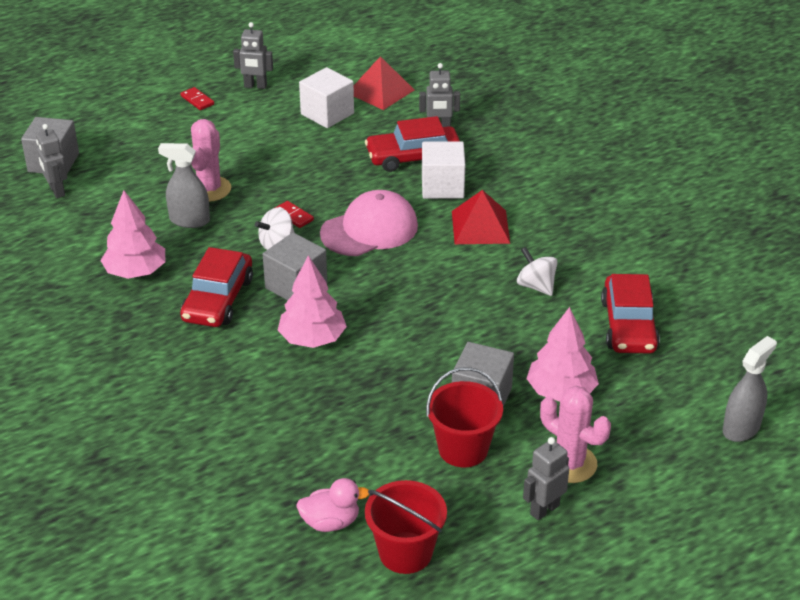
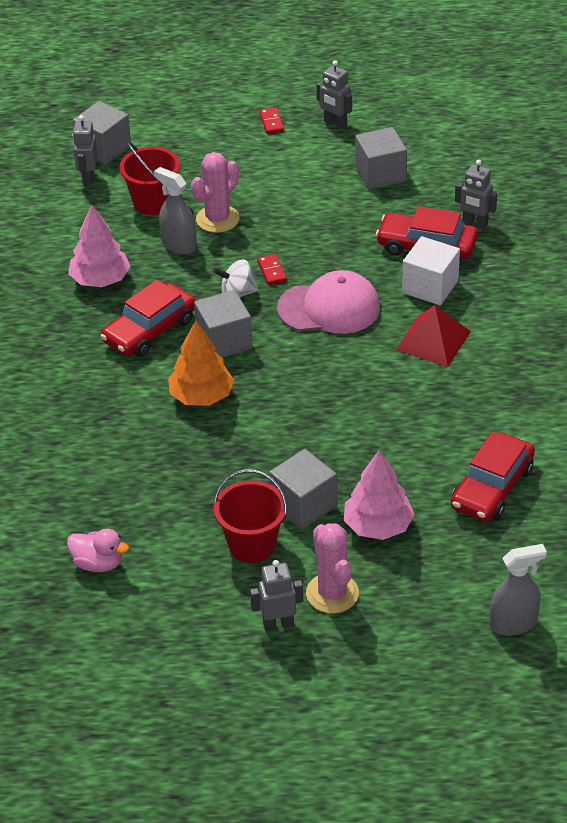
camera: 30 degrees right, 5 degrees up
pink tree [278,255,347,348] -> orange tree [168,321,234,406]
white cube [299,67,354,128] -> grey cube [355,127,407,190]
red pyramid [354,56,414,110] -> none
red bucket [365,480,447,574] -> red bucket moved to [119,142,180,215]
white spinning top [517,247,558,296] -> none

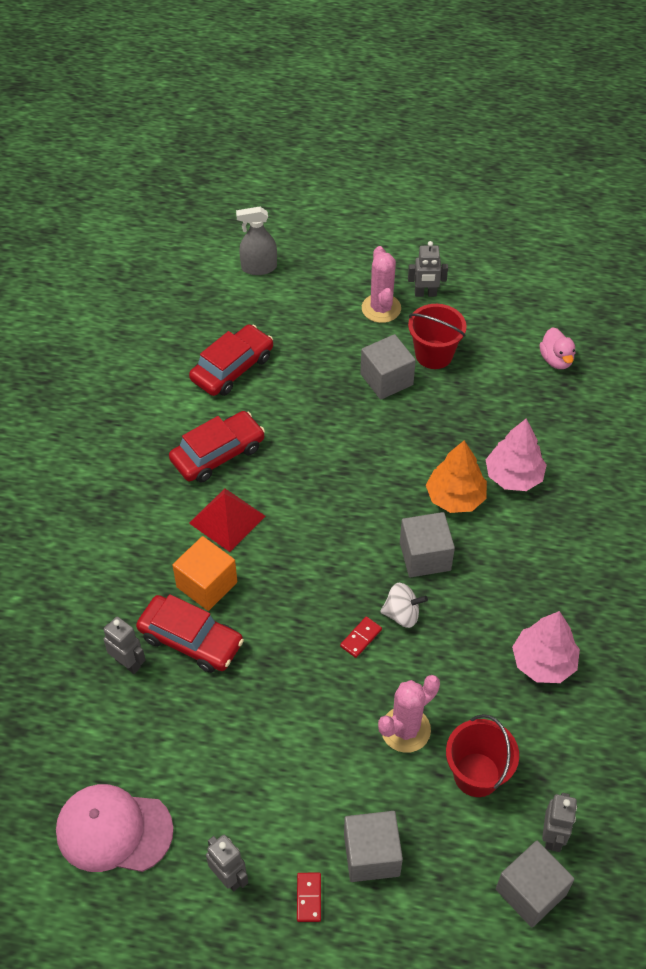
camera: 170 degrees left, 10 degrees up
pink duck [67,529,129,572] -> pink duck turned 135 degrees counterclockwise [539,327,575,369]
red car [100,280,196,357] -> red car moved to [169,411,265,483]
grey spray bottle [154,167,197,255] -> none
red domino [257,254,287,285] -> red domino turned 45 degrees clockwise [340,616,382,658]
pink cap [277,270,380,334] -> pink cap moved to [56,784,174,872]
pink tree [344,450,415,540] -> pink tree moved to [486,419,547,491]
grey cube [355,127,407,190] -> grey cube moved to [344,811,403,882]
white cube [402,236,460,305] -> orange cube [172,536,237,611]

